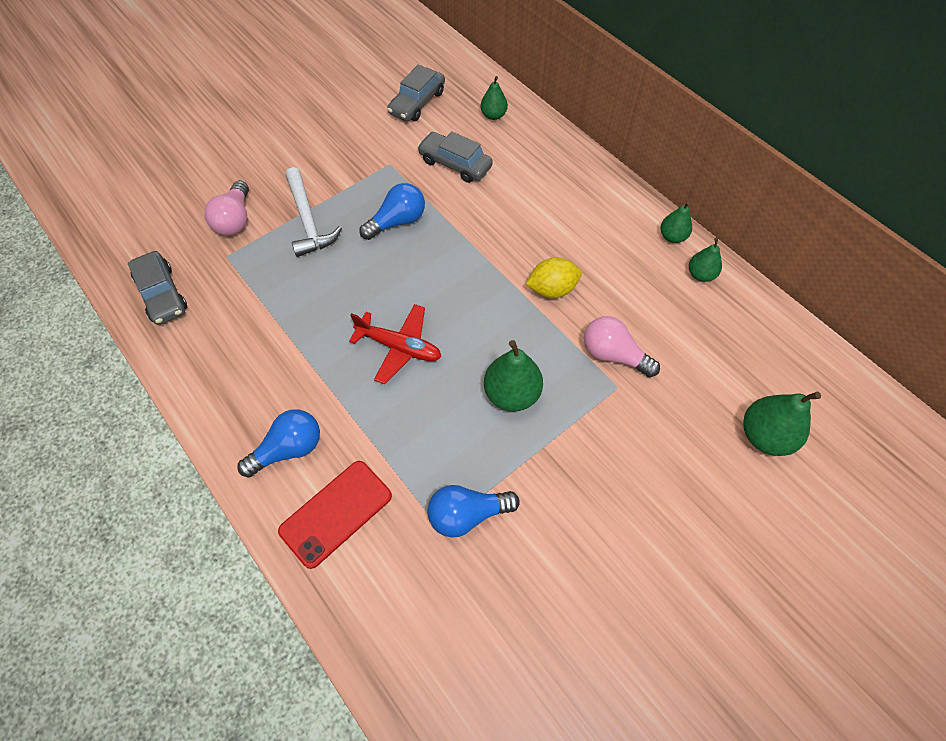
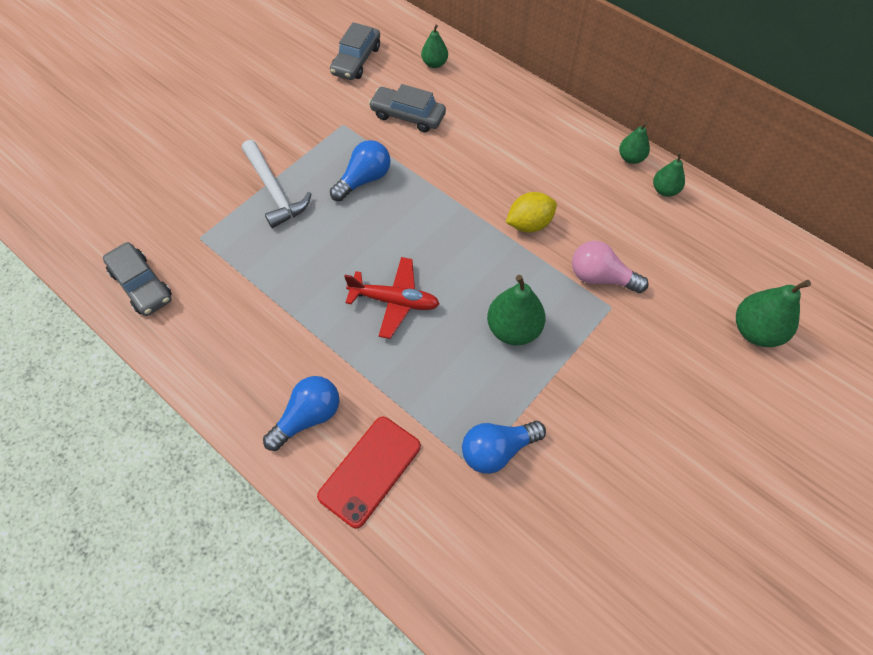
camera: 10 degrees left, 0 degrees up
pink light bulb [205,180,249,236] -> none

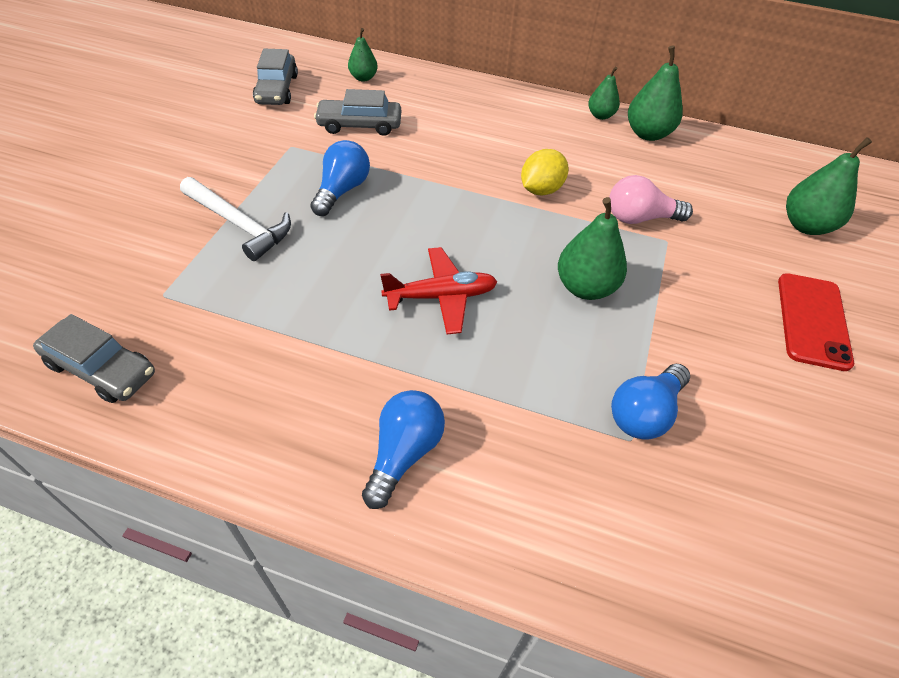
camera: 25 degrees left, 10 degrees down
red phone [317,417,421,529] -> red phone moved to [778,273,854,371]
green pear [653,152,685,197] -> green pear [628,46,683,141], size x1.66

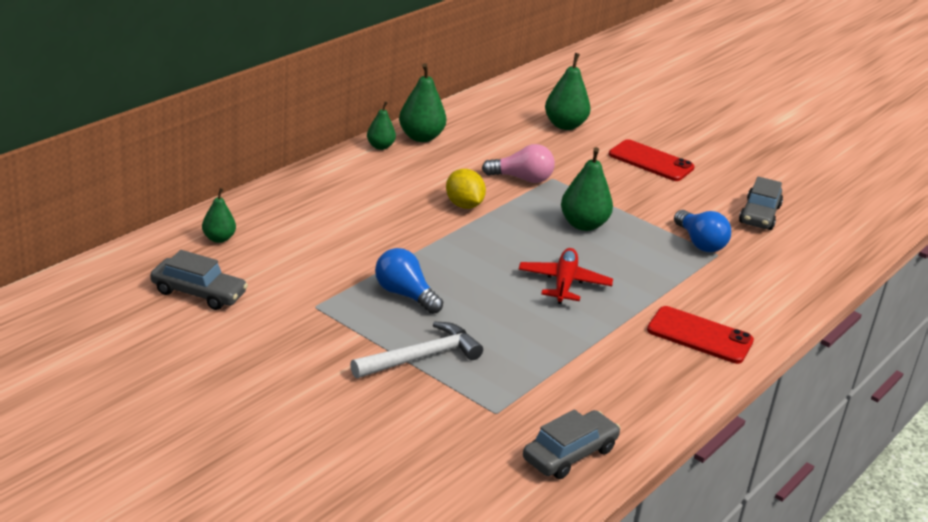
camera: 70 degrees left, 20 degrees down
grey car [314,89,401,136] -> grey car moved to [739,176,783,230]
blue light bulb [362,390,445,509] -> red phone [647,306,754,364]
pink light bulb [609,175,693,224] -> pink light bulb turned 105 degrees counterclockwise [482,144,555,183]

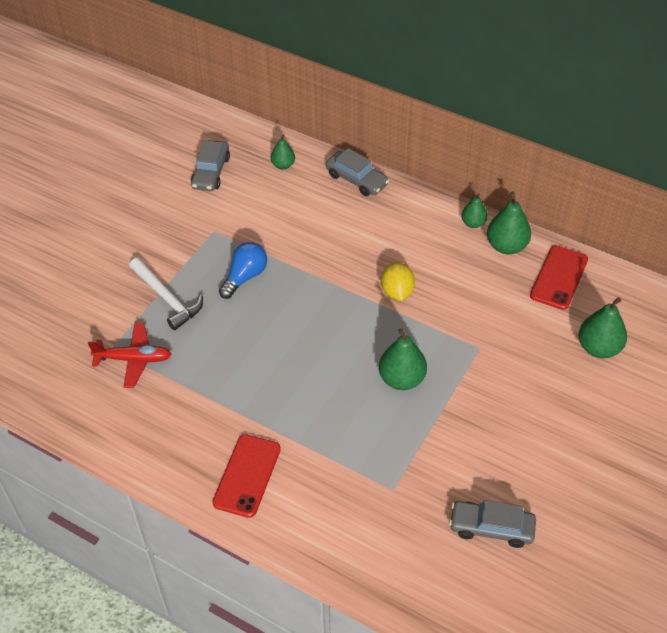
camera: 85 degrees right, 20 degrees up
yellow lemon [446,169,486,209] -> yellow lemon turned 60 degrees counterclockwise [381,262,415,301]
pink light bulb [482,144,555,183] -> none
red plane [518,248,613,304] -> red plane moved to [88,323,172,388]
grey car [523,410,620,479] -> grey car moved to [326,148,389,196]
red phone [609,139,695,181] -> red phone moved to [530,245,588,310]
blue light bulb [674,210,731,252] -> none

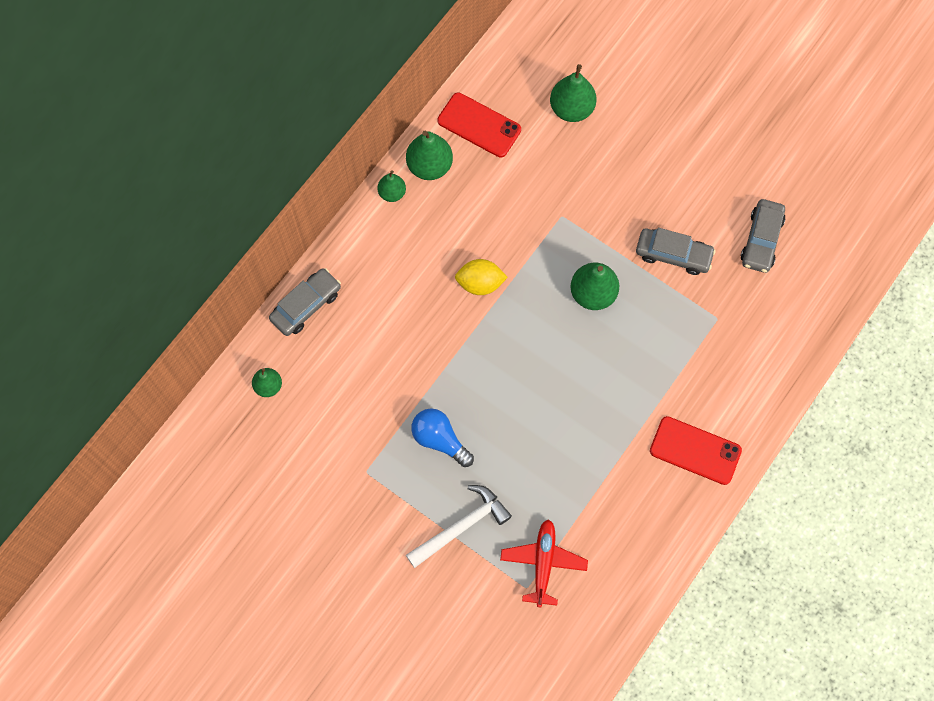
camera: 85 degrees left, 20 degrees up
grey car [191,140,230,191] -> grey car moved to [636,228,716,275]

